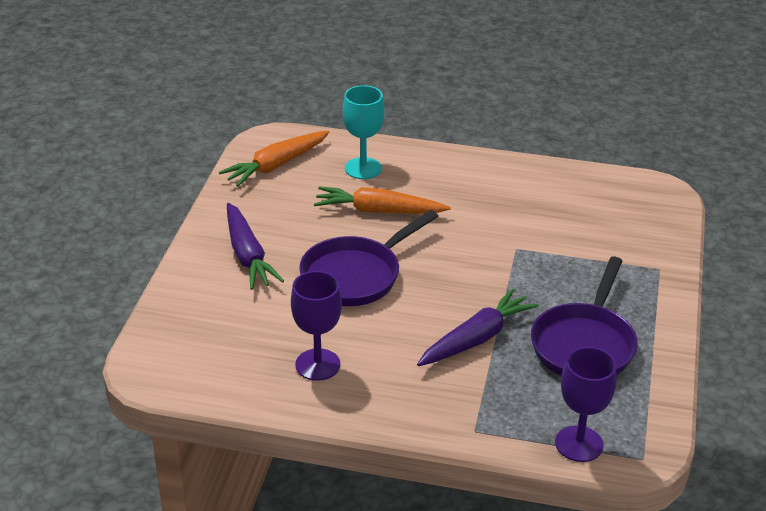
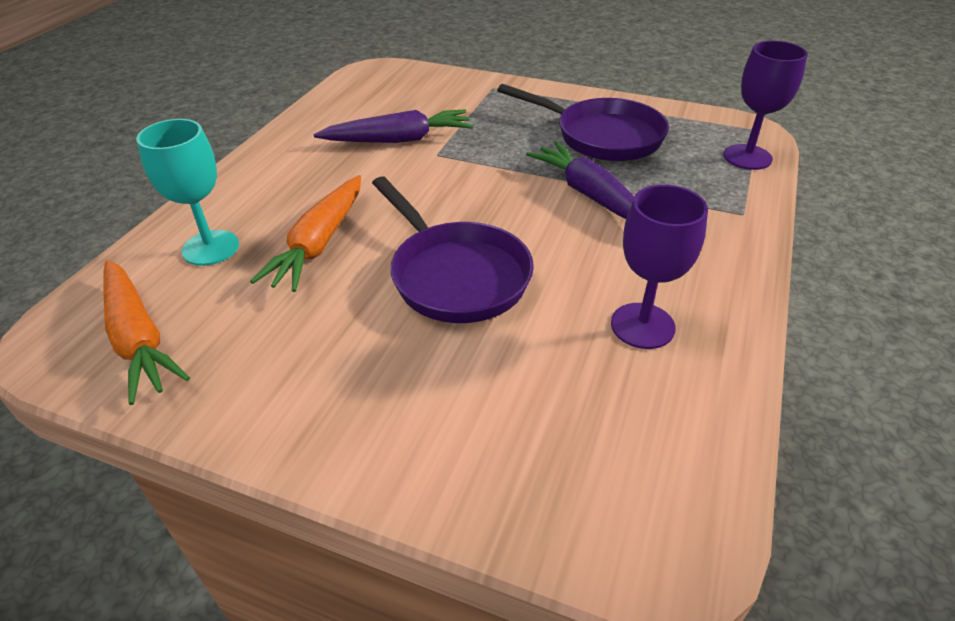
camera: 80 degrees left, 5 degrees up
purple carrot [227,203,284,290] -> purple carrot moved to [314,110,473,143]

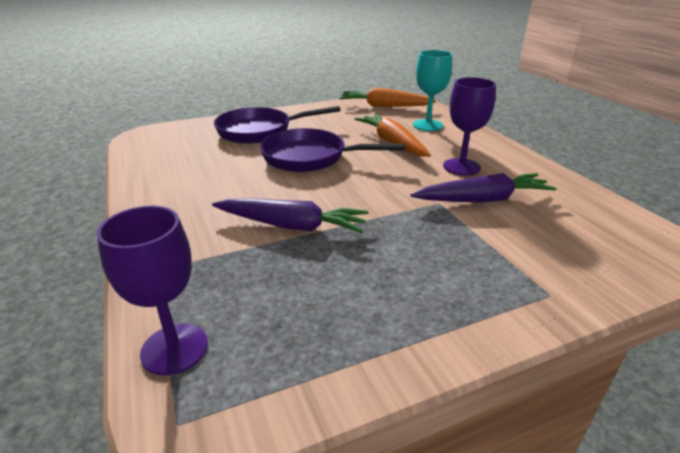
camera: 135 degrees right, 10 degrees down
purple carrot [314,110,473,143] -> purple carrot turned 135 degrees counterclockwise [410,173,556,203]
purple pan [497,84,669,161] -> purple pan moved to [214,106,341,144]
purple goblet [611,185,708,349] -> purple goblet moved to [443,77,496,176]

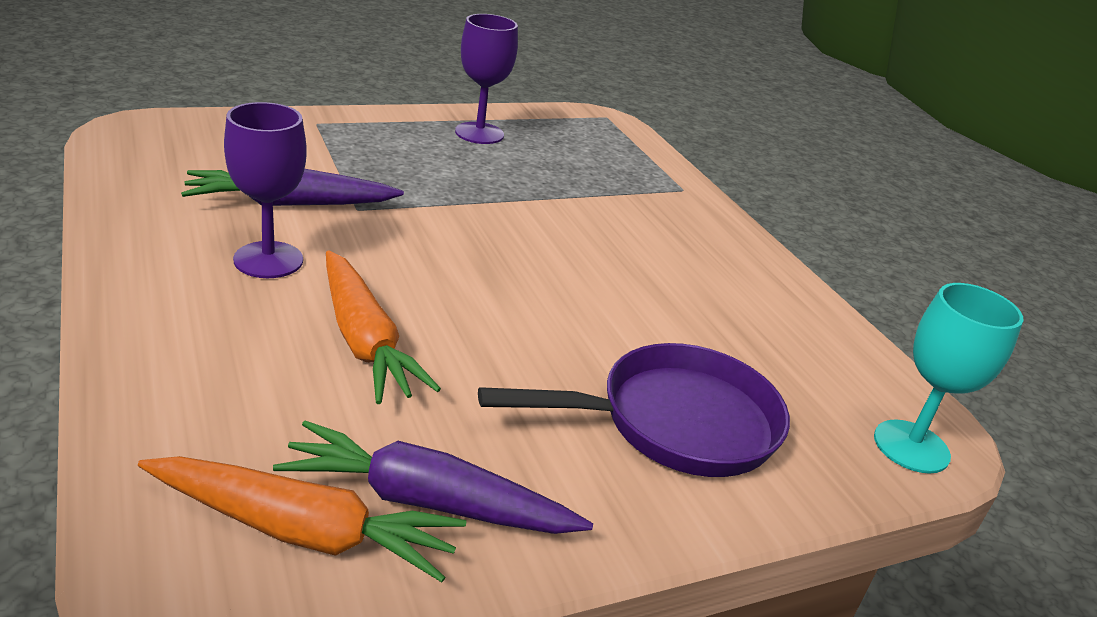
camera: 175 degrees right, 0 degrees up
purple goblet [96,206,208,375] -> purple goblet moved to [455,14,518,144]
purple carrot [212,199,369,233] -> purple carrot moved to [273,421,593,534]
purple pan [260,128,405,172] -> none
turquoise goblet [413,50,452,131] -> turquoise goblet moved to [874,283,1023,474]

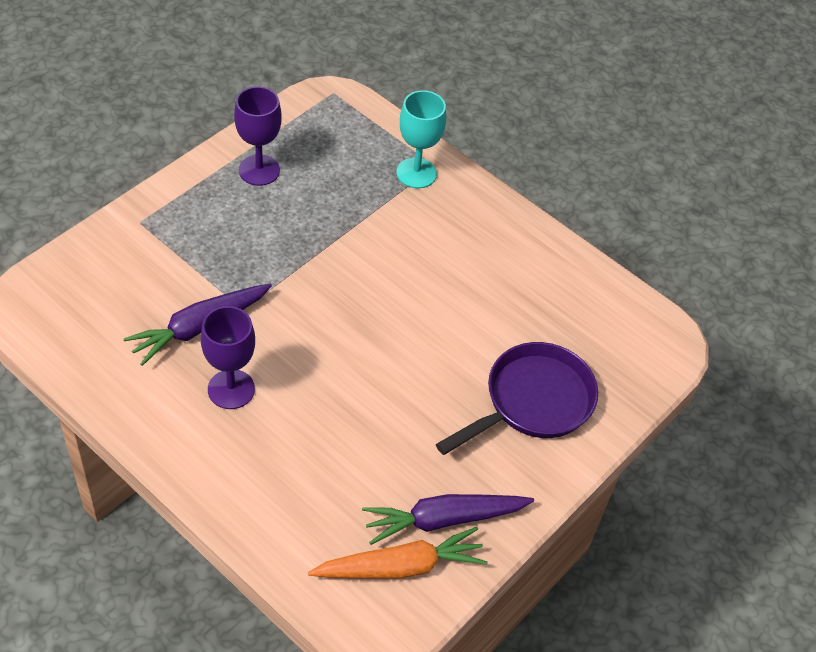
camera: 25 degrees left, 20 degrees up
orange carrot [326,250,441,404] -> none
turquoise goblet [874,283,1023,474] -> turquoise goblet moved to [396,90,446,188]

